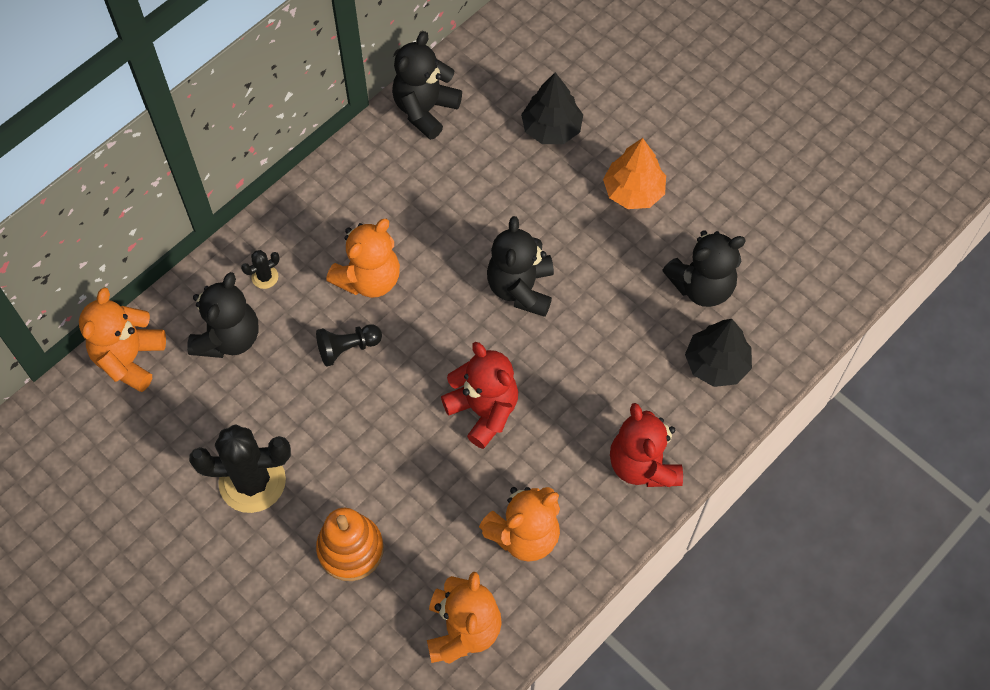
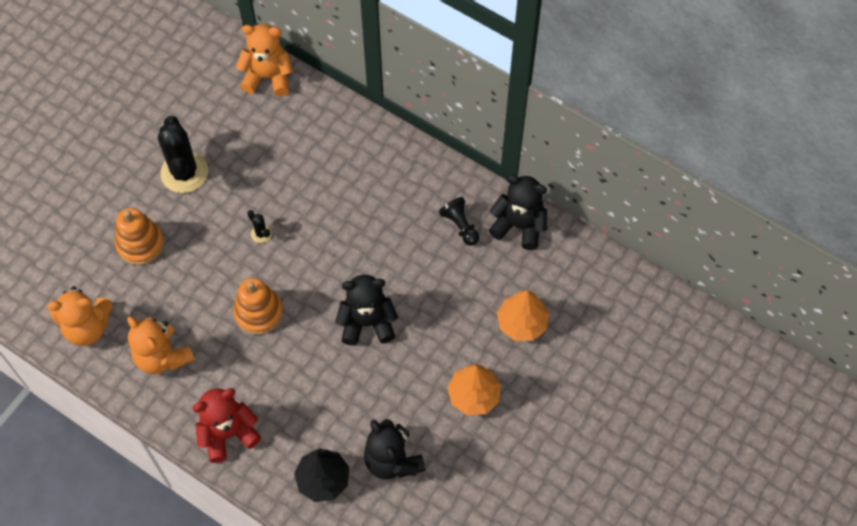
camera: 80 degrees right, 0 degrees up
black teddy bear [187,272,258,358] -> none
black cactus [241,250,280,289] -> black cactus moved to [247,210,272,243]
black pawn [316,324,382,367] -> black pawn moved to [439,197,479,246]
orange teddy bear [326,219,400,298] -> none
red teddy bear [441,342,518,449] -> orange stacking toy [233,278,283,335]
black tree [521,72,583,144] -> orange tree [497,290,549,341]

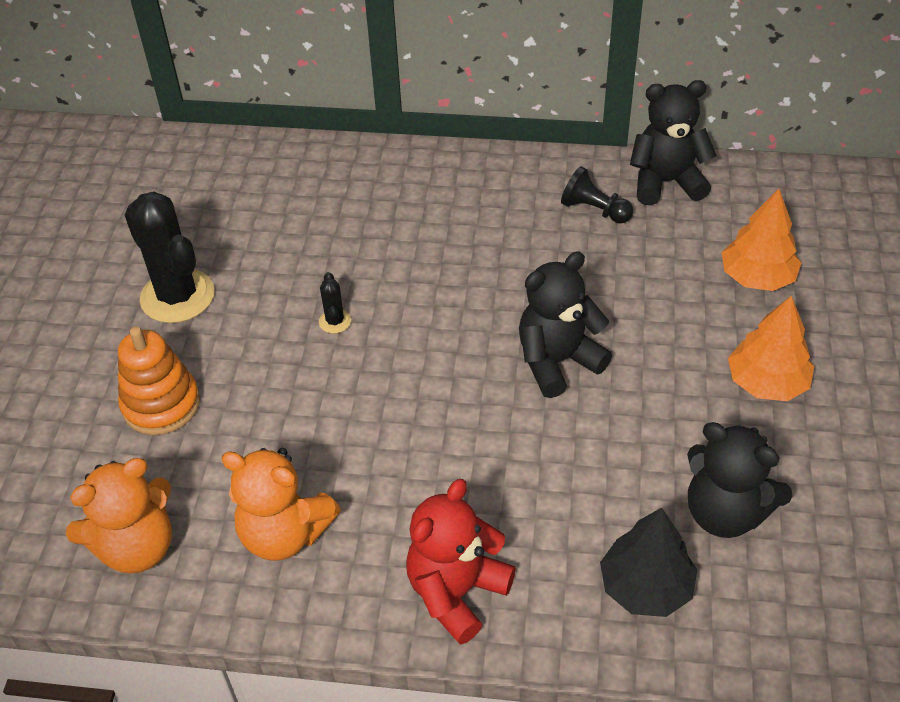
camera: 25 degrees left, 15 degrees down
orange stacking toy [233,278,283,335] -> none
orange teddy bear [236,24,293,96] -> none
black cactus [247,210,272,243] -> black cactus turned 60 degrees clockwise [319,272,351,333]

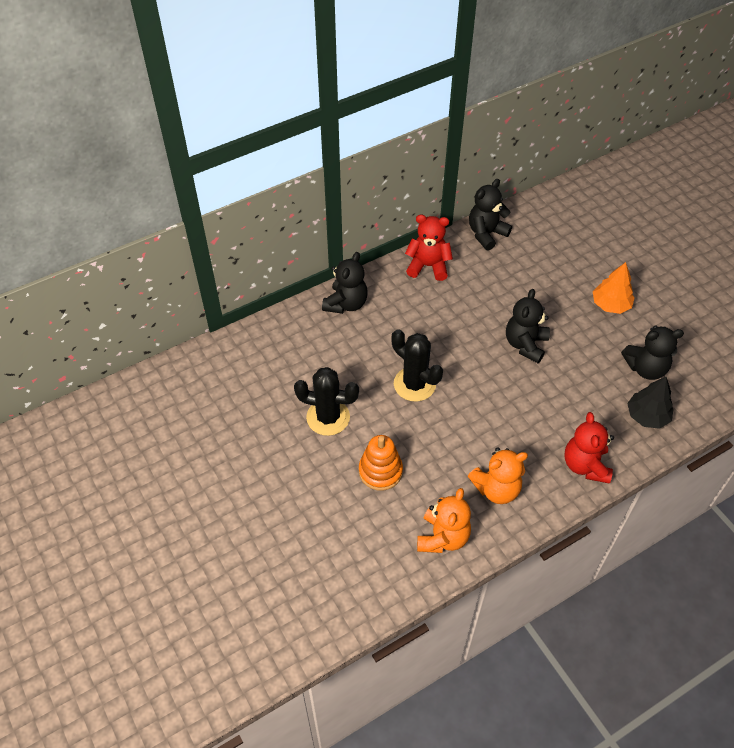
camera: 40 degrees left, 5 degrees up
black cactus [319,272,351,333] -> black cactus [391,329,443,402], size x2.32
black pawn [561,166,633,224] -> none
orange tree [722,189,801,291] -> none
none -> black teddy bear [322,252,368,314]
none -> red teddy bear [405,215,453,281]

